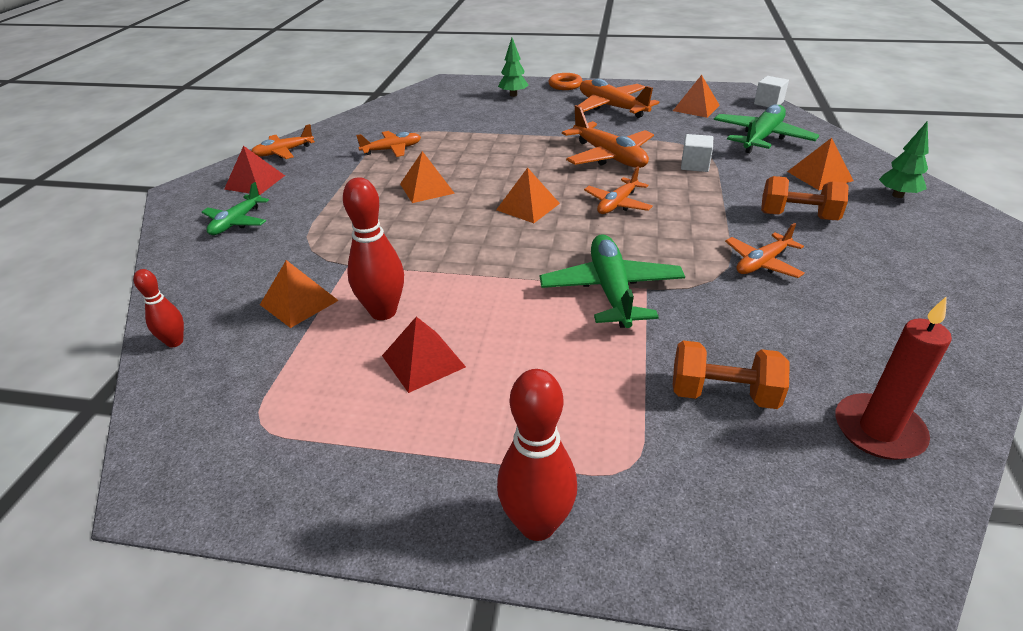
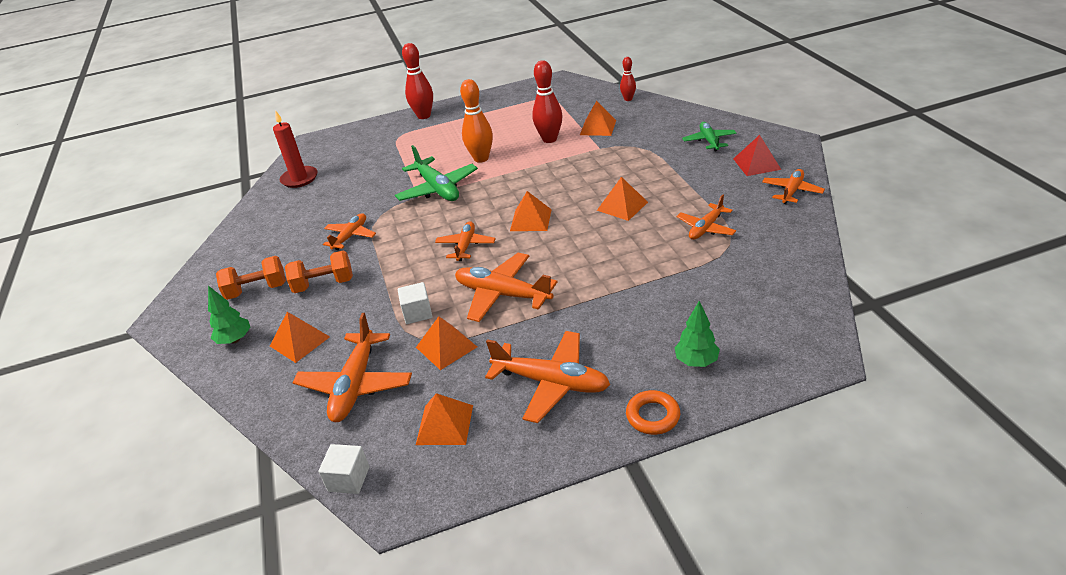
camera: 155 degrees right, 0 degrees up
red pyramid [382,317,466,393] -> none
orange dumbbell [673,340,790,409] -> orange dumbbell moved to [216,256,286,300]
green plane [714,105,819,153] -> orange plane [292,313,412,422]
none -> orange pyramid [416,316,477,370]
none -> orange bowling pin [460,79,493,163]

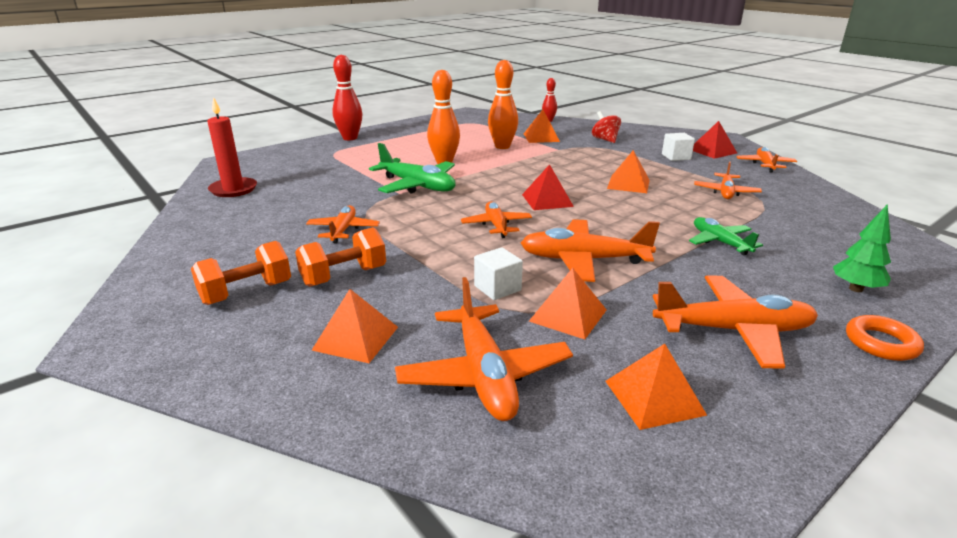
camera: 25 degrees left, 10 degrees down
green tree [208,286,250,344] -> none
white cube [318,444,369,494] -> white cube moved to [662,133,695,161]
orange pyramid [510,191,552,231] -> red pyramid [522,164,574,210]
red bowling pin [532,60,563,143] -> orange bowling pin [488,60,518,149]
green plane [682,122,737,152] -> green plane moved to [689,217,763,255]
none -> red spinning top [592,111,621,143]

